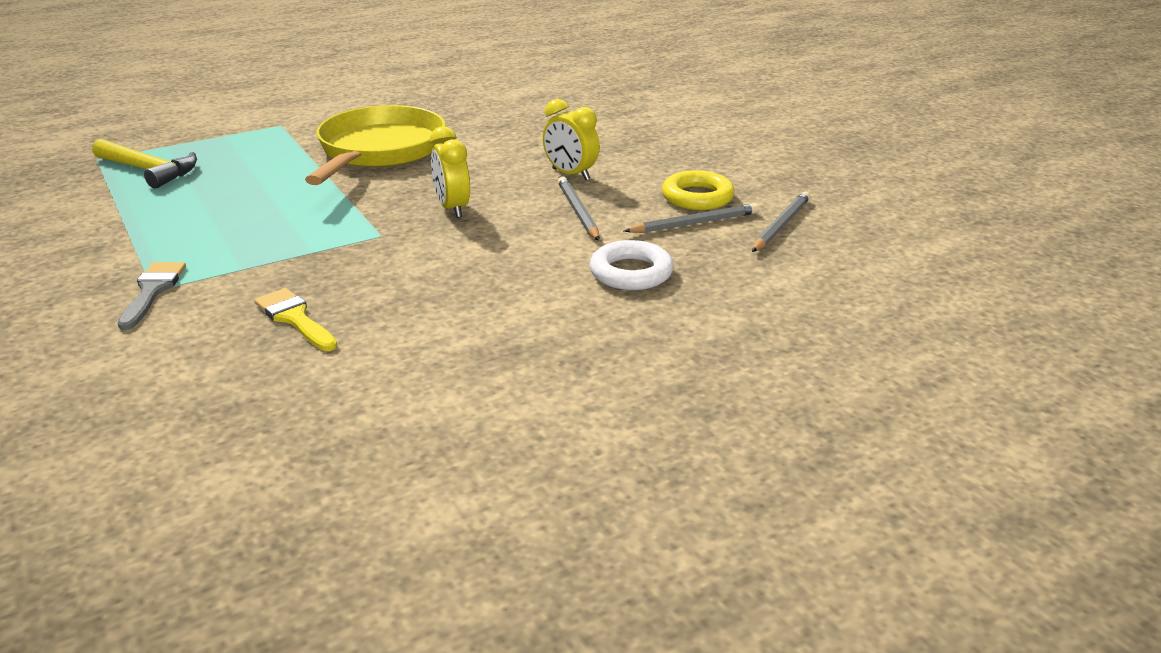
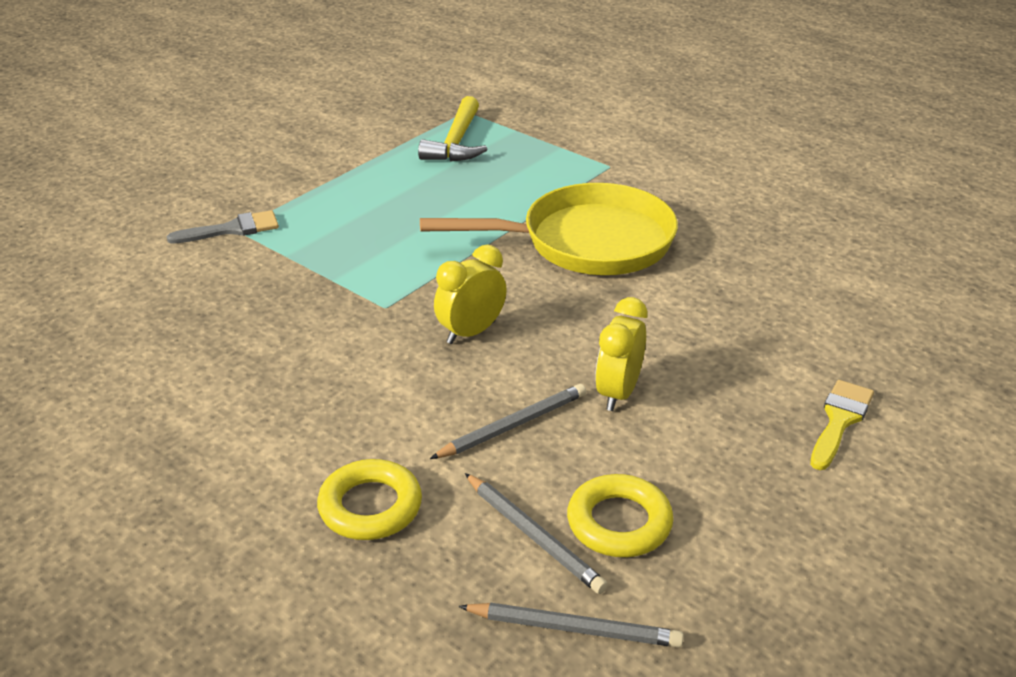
camera: 70 degrees right, 5 degrees up
yellow brush [254,288,337,351] -> yellow brush moved to [810,380,874,470]
white ring [590,240,674,290] -> yellow ring [317,459,422,540]

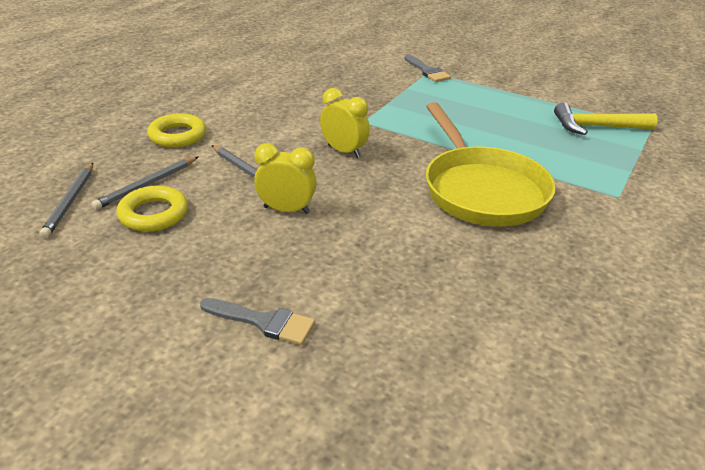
camera: 80 degrees right, 0 degrees up
yellow brush [810,380,874,470] -> grey brush [200,298,315,345]

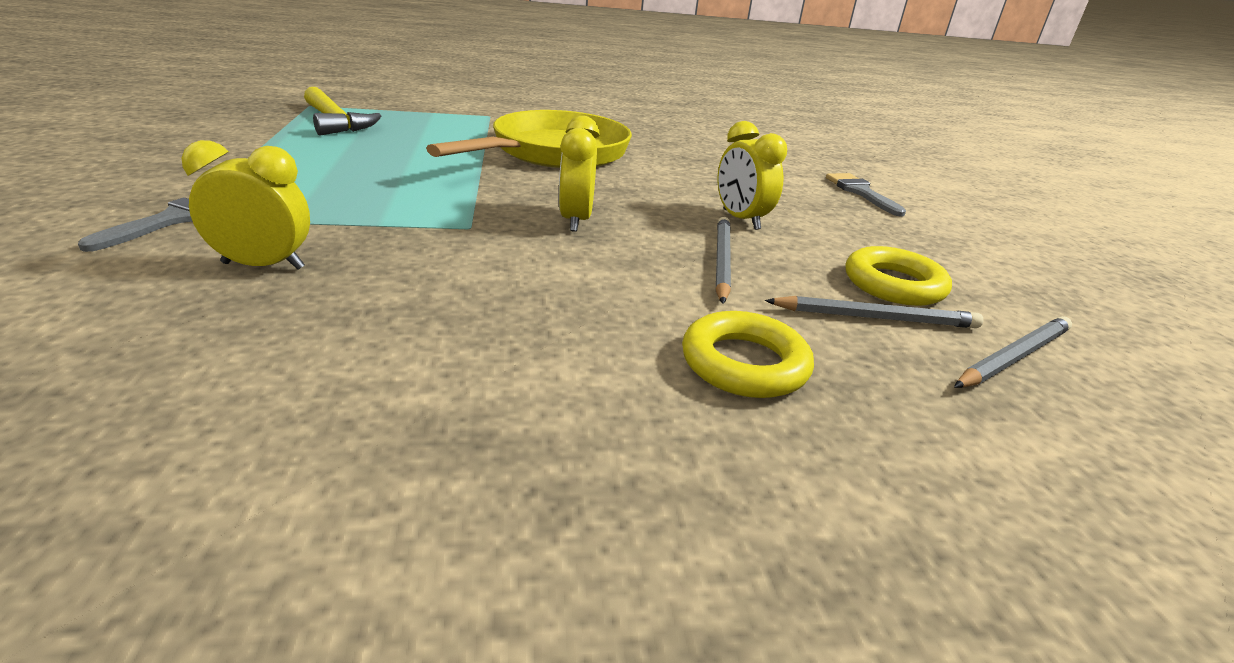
camera: 130 degrees left, 5 degrees down
none -> yellow clock [182,140,310,270]

